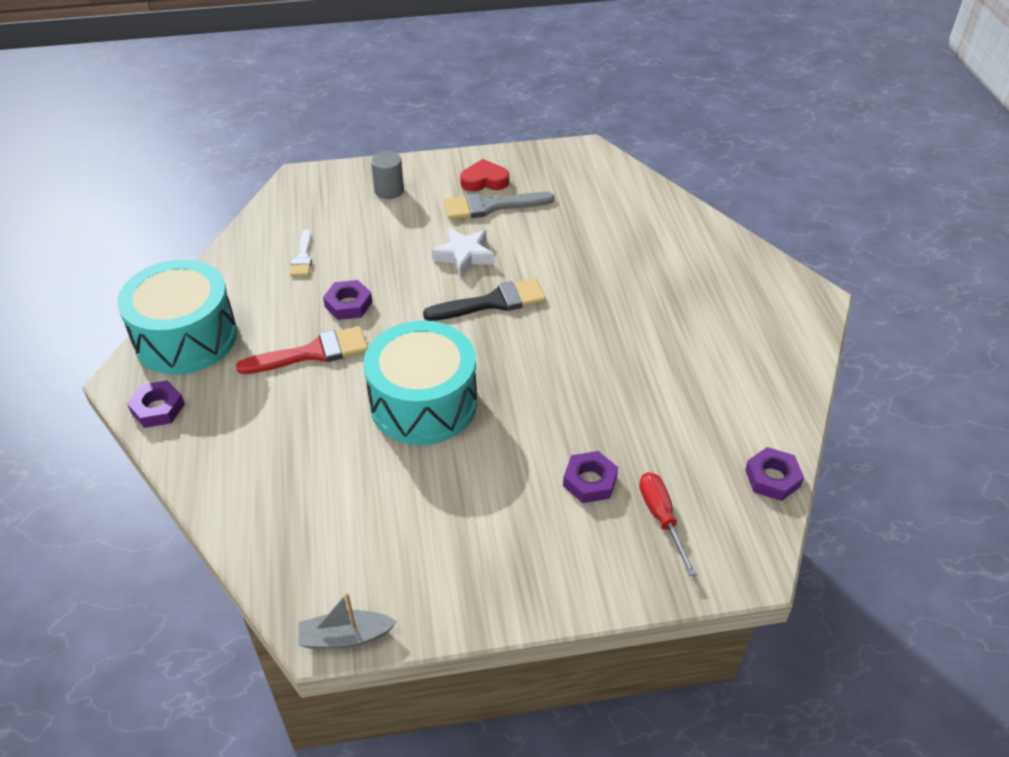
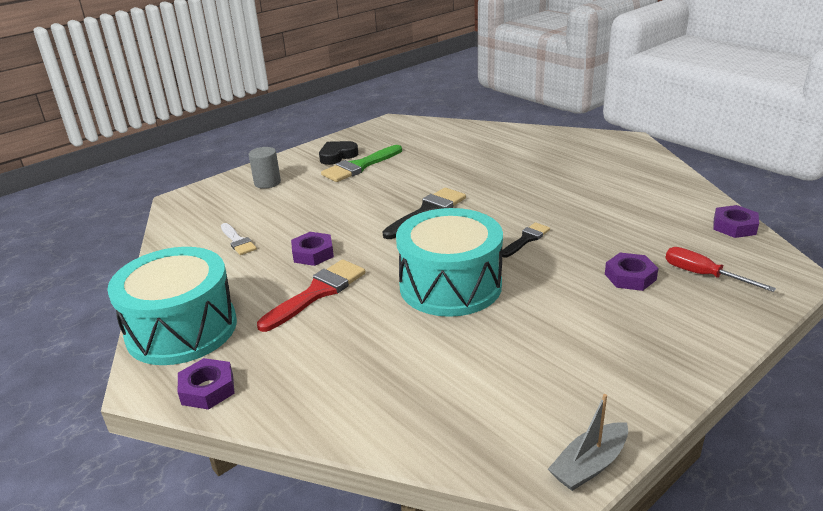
camera: 30 degrees left, 15 degrees down
white star [432,228,494,277] -> none
grey brush [444,192,555,220] -> green brush [321,145,402,182]
red heart [460,159,509,192] -> black heart [319,141,358,165]
none -> black brush [502,222,550,257]

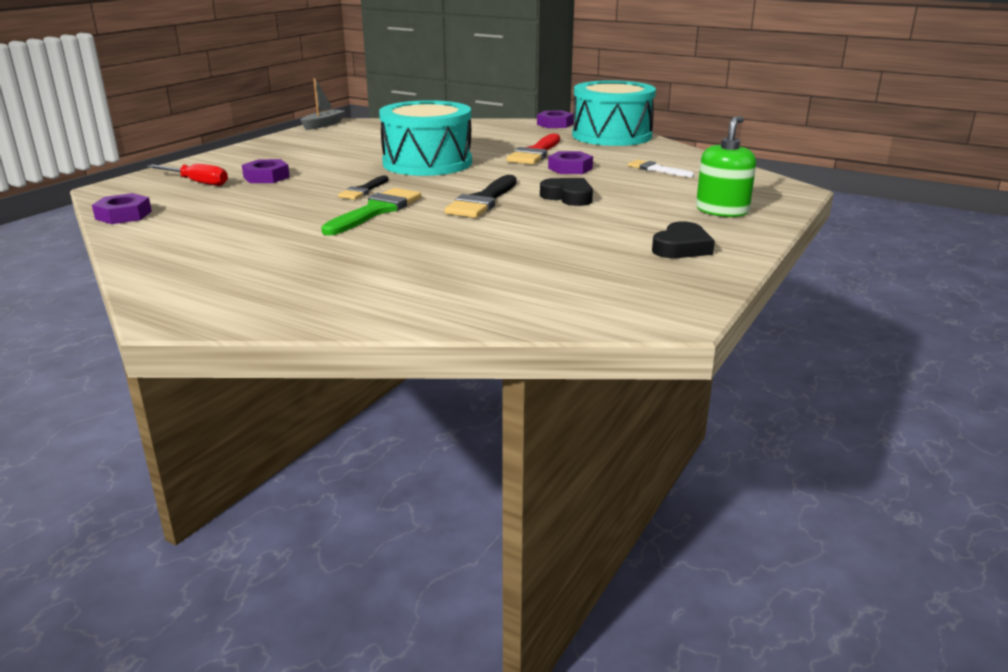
camera: 160 degrees right, 5 degrees down
grey cylinder [249,147,281,189] -> green soap dispenser [696,116,756,217]
green brush [321,145,402,182] -> green brush moved to [321,188,421,236]
none -> black heart [540,178,593,206]

